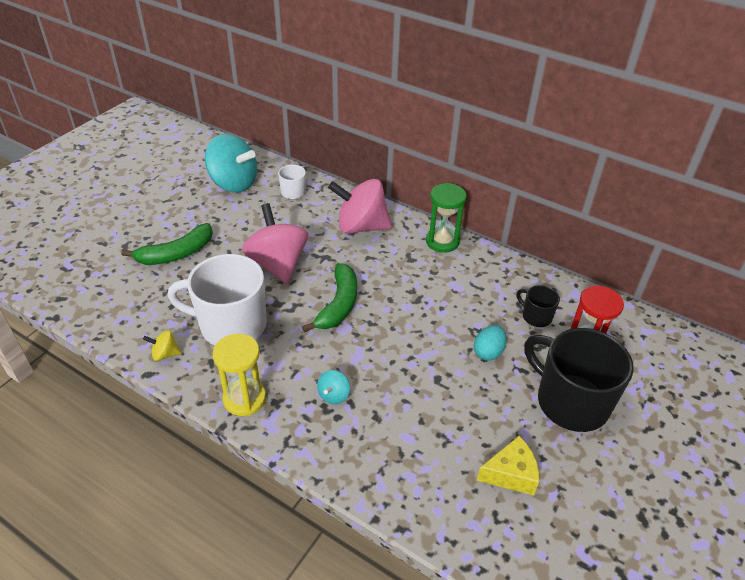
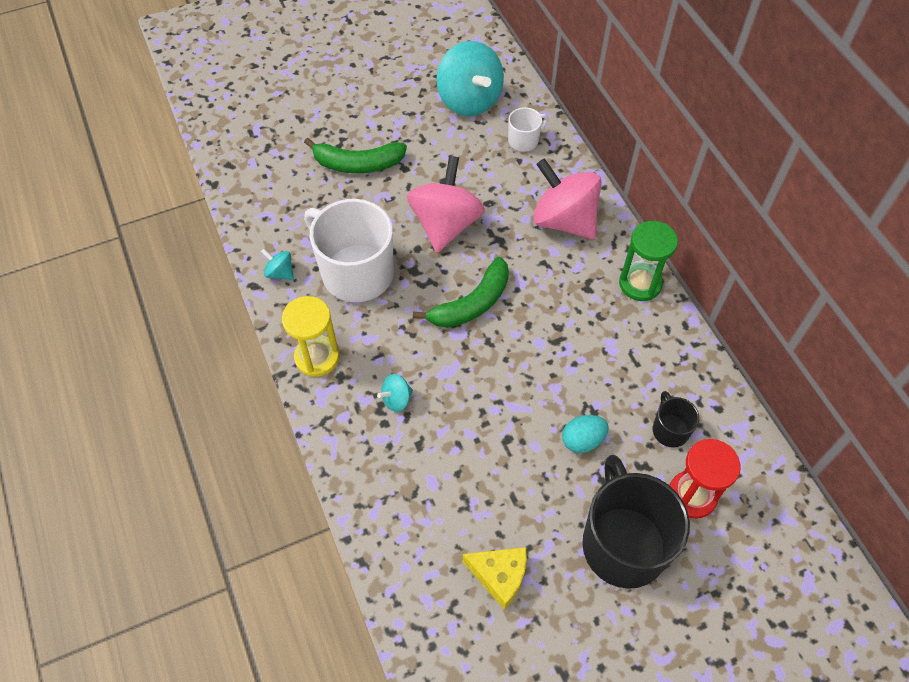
camera: 35 degrees right, 15 degrees up
yellow spinning top [143,330,182,361] -> turquoise spinning top [261,249,294,280]

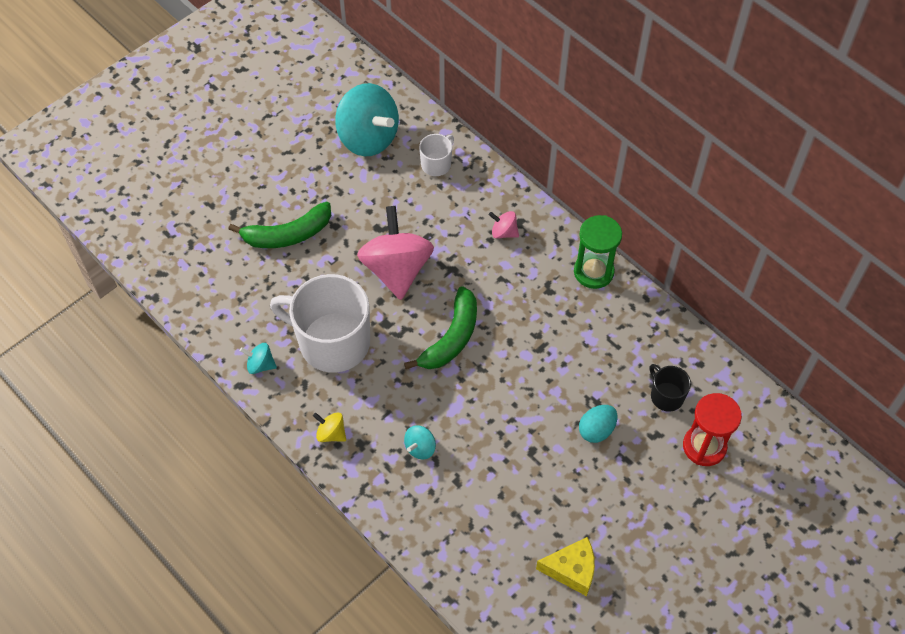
camera: 20 degrees left, 0 degrees up
yellow hourglass [282,296,340,377] -> yellow spinning top [313,413,346,442]
pink spinning top [533,158,602,240] -> pink spinning top [489,211,519,239], size x0.43
black mug [582,455,690,589] -> none

